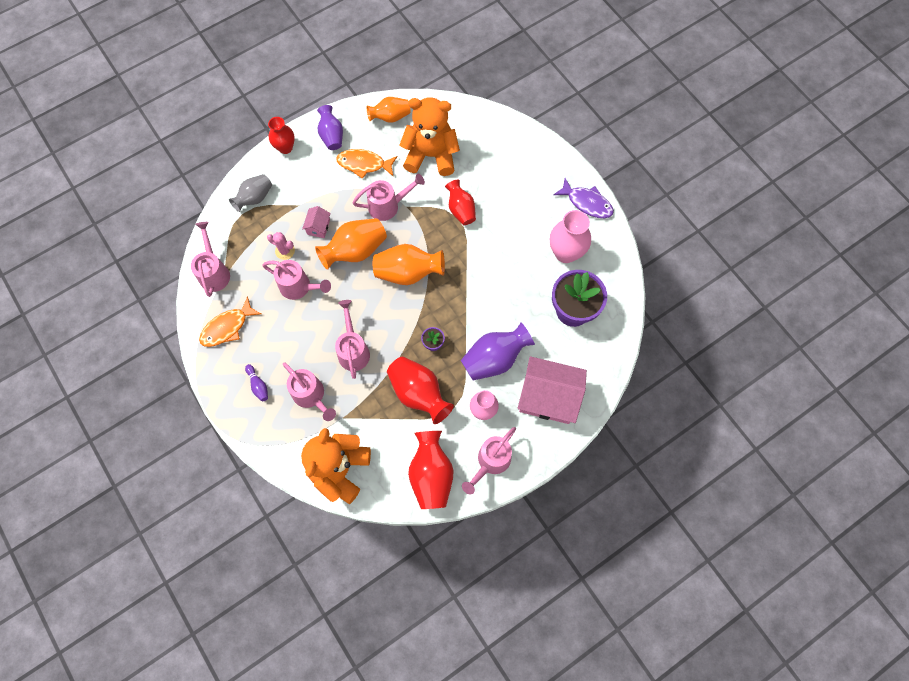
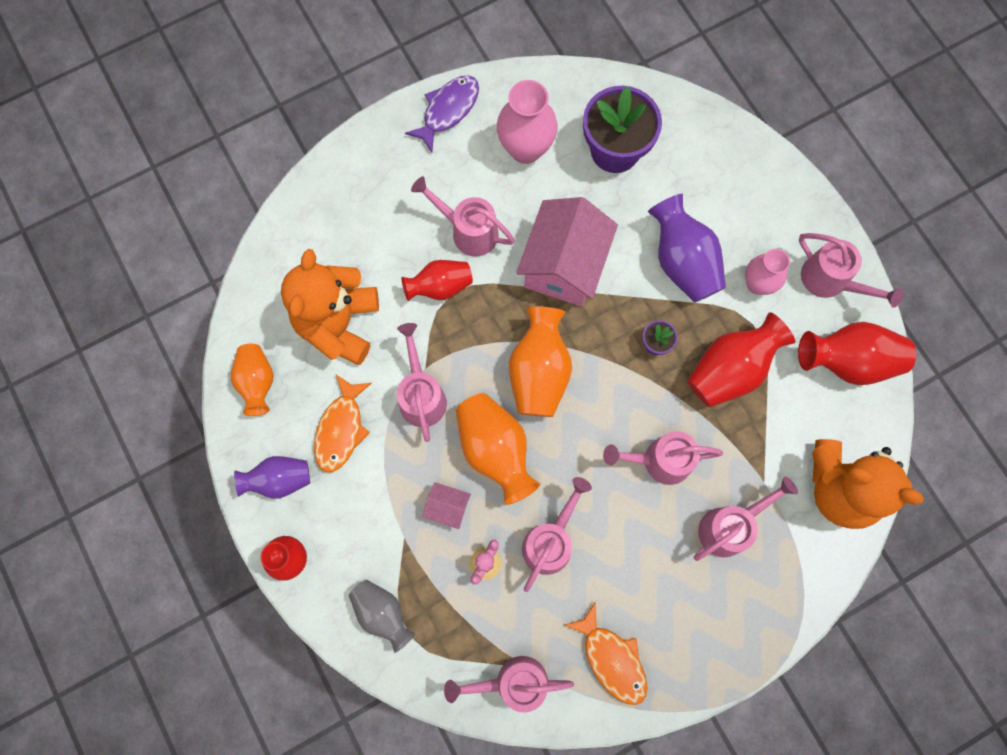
camera: 85 degrees left, 5 degrees up
purple bowling pin [245,364,268,401] -> none
pink house [518,356,587,424] -> pink house moved to [516,197,618,307]
none -> pink watering can [411,176,515,257]

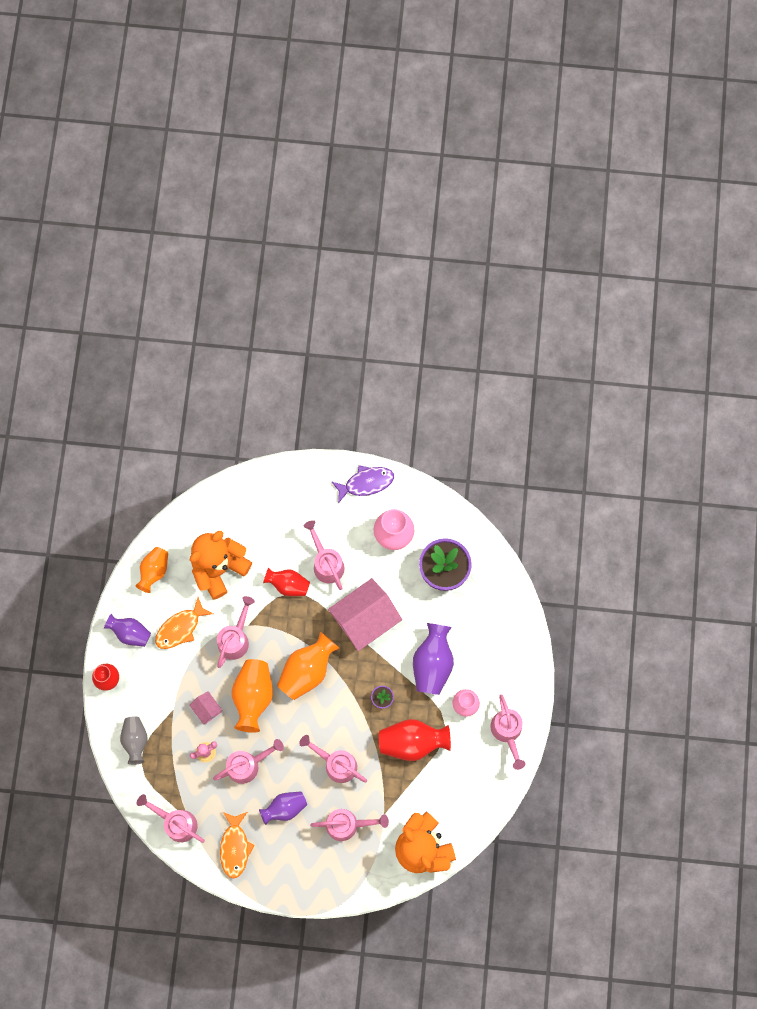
camera: 35 degrees right, 0 degrees up
red vase [798,322,916,385] -> none
none -> purple vase [259,791,307,825]

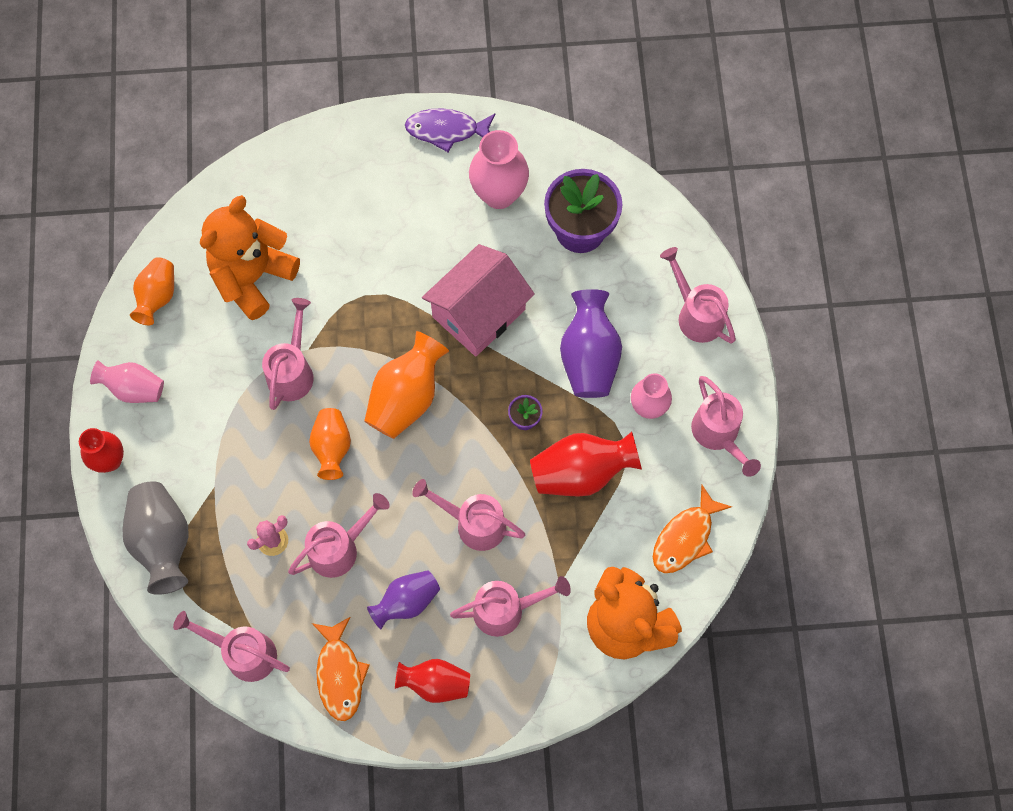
camera: 10 degrees left, 5 degrees down
purple vase [104,614,151,647] -> pink vase [90,360,164,403]
grey vase [120,716,148,765] -> grey vase [122,482,189,595], size x1.53
orange fish [155,597,213,649] -> orange fish moved to [653,484,732,573]
pink house [189,691,222,725] -> none
orange vase [232,659,273,733] -> orange vase [309,408,351,480], size x0.66
red vase [263,568,310,596] -> red vase moved to [395,659,470,703]
pink watering can [304,520,345,590] -> pink watering can moved to [660,247,736,343]
purple fish [331,465,394,504] -> purple fish turned 150 degrees counterclockwise [405,108,495,152]

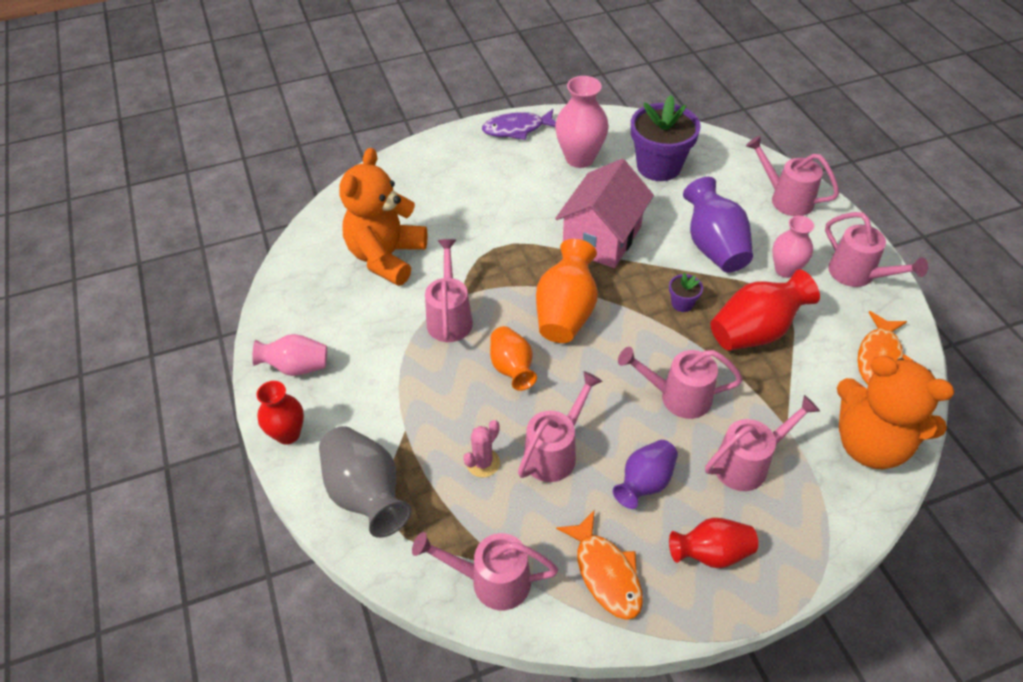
camera: 15 degrees left, 20 degrees down
orange vase [130,257,174,325] -> none

